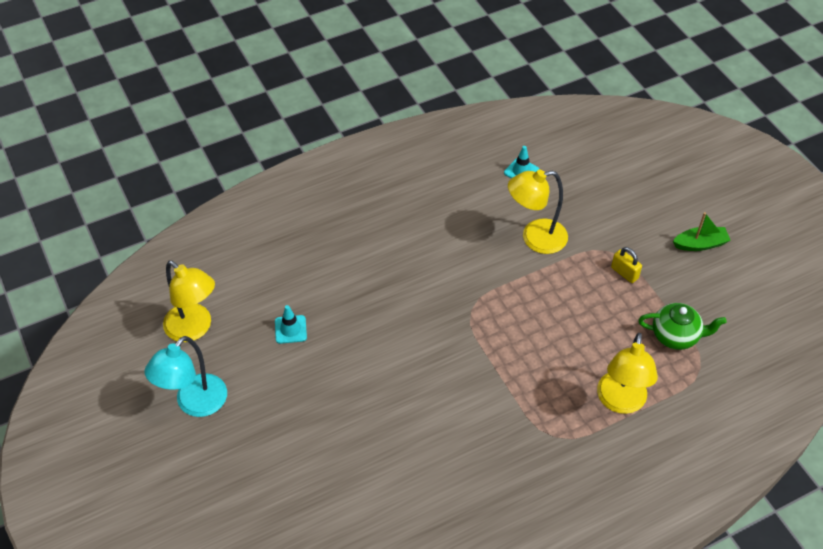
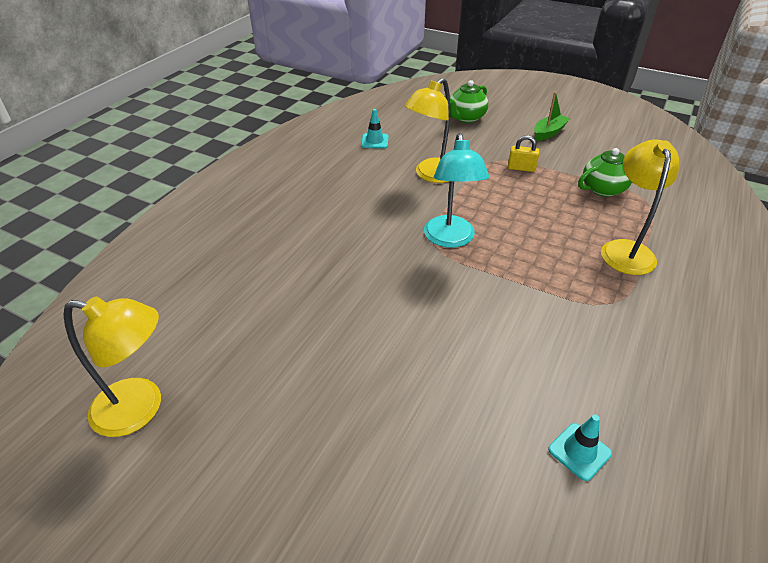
camera: 35 degrees left, 10 degrees down
turquoise lamp [144,336,227,417] -> turquoise lamp moved to [424,133,489,248]
turquoise traffic cone [275,305,307,344] -> turquoise traffic cone moved to [548,415,612,481]
yellow lamp [597,333,658,414] -> yellow lamp turned 150 degrees counterclockwise [601,139,679,275]
none -> green teapot [450,80,488,123]

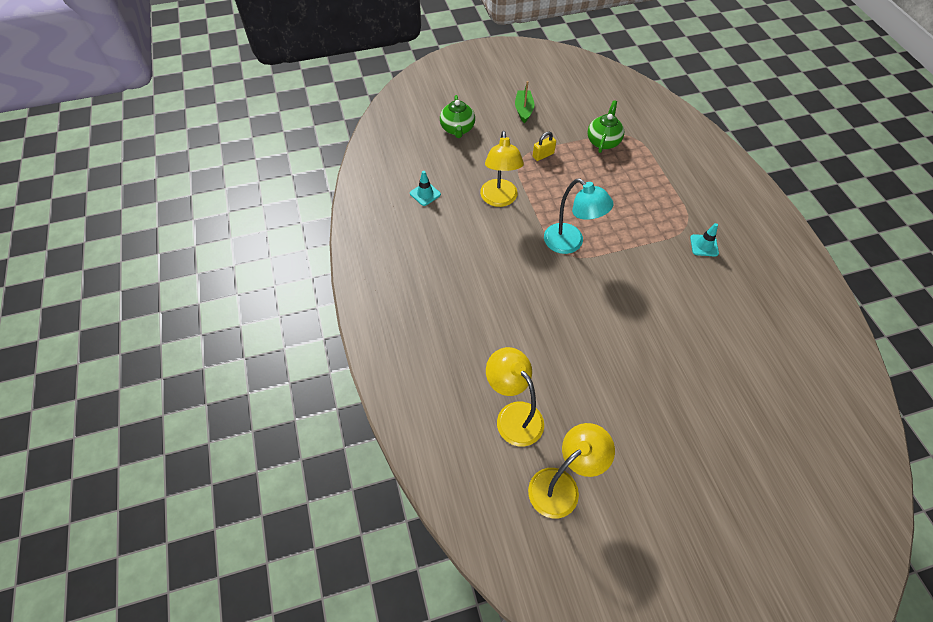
camera: 45 degrees left, 15 degrees up
turquoise traffic cone [548,415,612,481] -> turquoise traffic cone moved to [690,223,719,257]
yellow lamp [601,139,679,275] -> yellow lamp moved to [486,347,544,446]

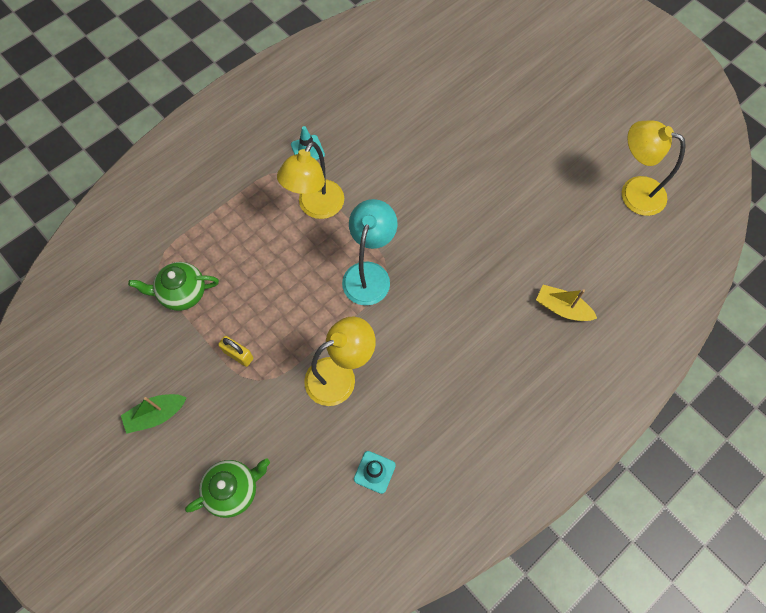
camera: 115 degrees left, 10 degrees up
yellow lamp [486,347,544,446] -> yellow lamp moved to [277,141,344,219]
none -> yellow boat [536,285,597,321]

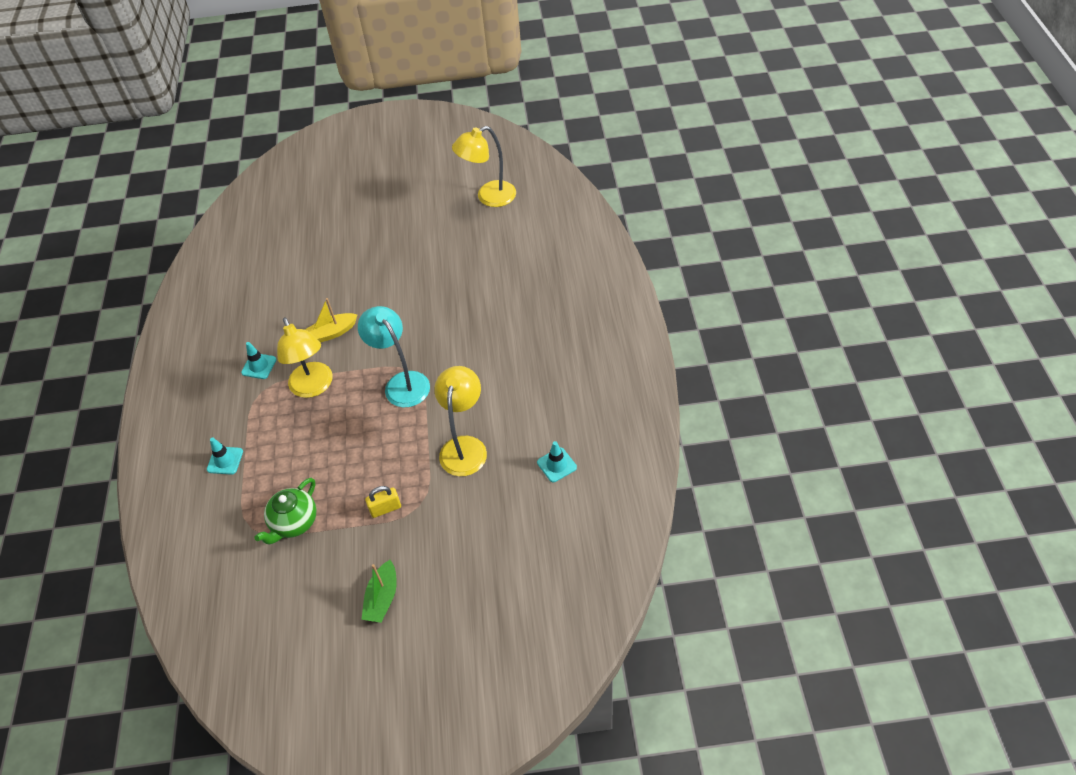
camera: 50 degrees left, 15 degrees down
green teapot [185,459,270,518] -> none
yellow boat [536,285,597,321] -> yellow boat moved to [305,298,358,342]
none -> turquoise traffic cone [207,438,243,475]

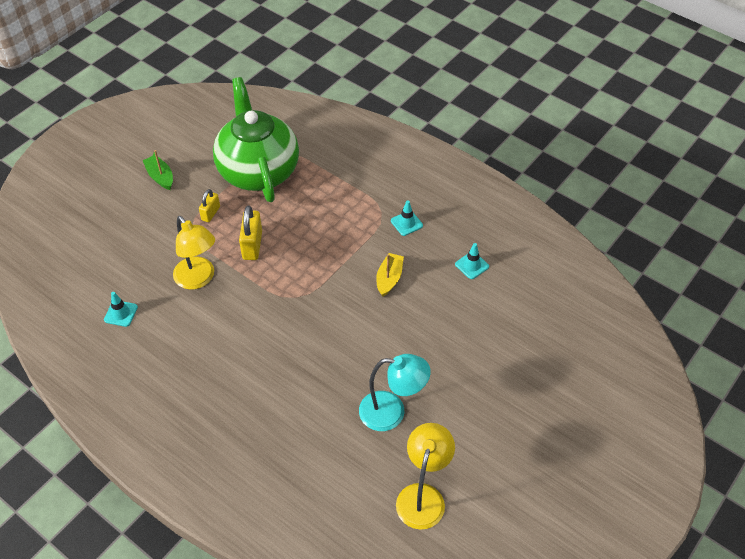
camera: 130 degrees right, 0 degrees up
turquoise traffic cone [207,438,243,475] -> turquoise traffic cone moved to [455,243,489,279]
green teapot [254,478,317,545] -> green teapot [213,77,299,202], size x2.17
yellow lamp [277,318,333,398] -> none
turquoise lamp [358,306,430,407] -> turquoise lamp moved to [359,354,431,431]
none -> yellow padlock [239,206,262,260]

